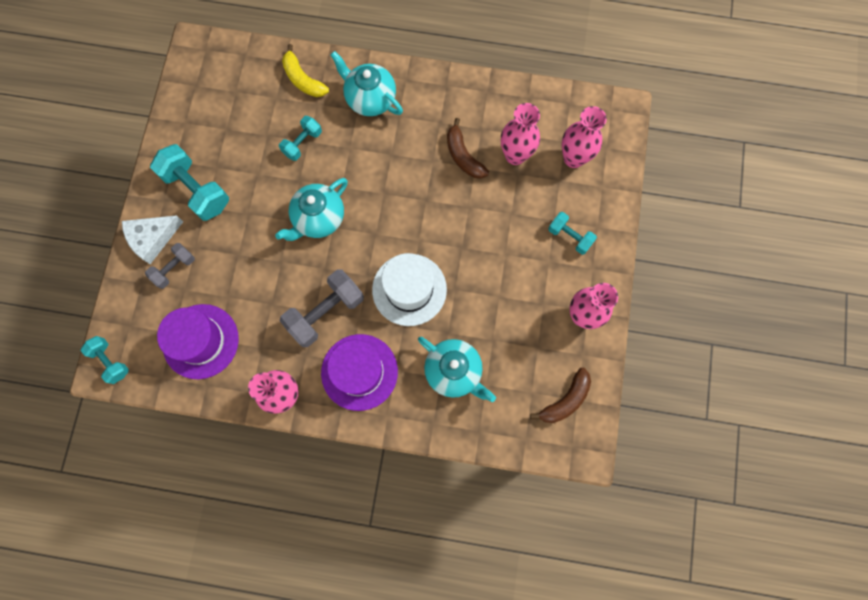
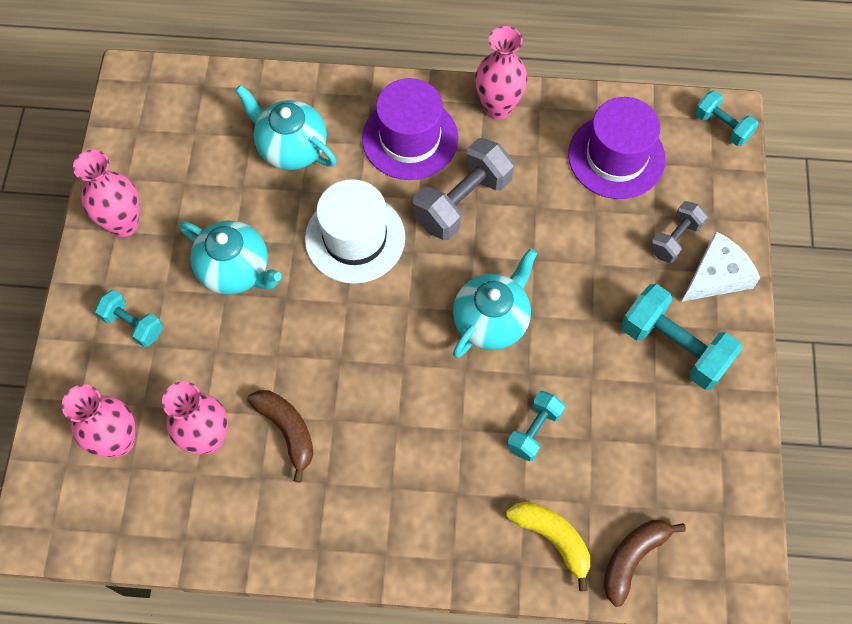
camera: 175 degrees right, 10 degrees down
turquoise teapot [330,51,403,116] -> turquoise teapot moved to [180,221,282,295]
brown banana [530,368,591,423] -> brown banana moved to [604,520,686,607]

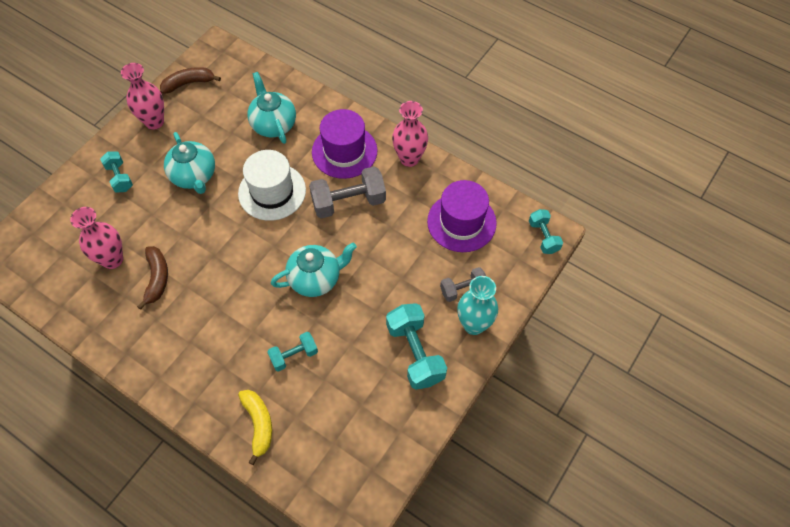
camera: 30 degrees right, 5 degrees down
pink vase [62,384,135,457] -> none
brown banana [604,520,686,607] -> brown banana moved to [160,67,221,94]
white cheese [681,231,760,302] -> turquoise vase [457,276,498,335]

